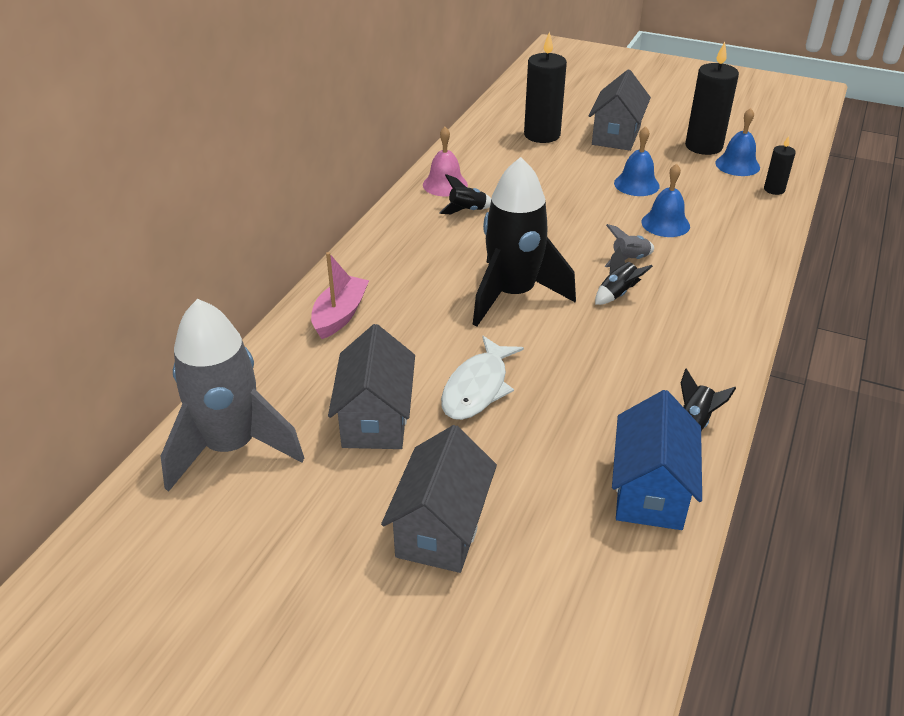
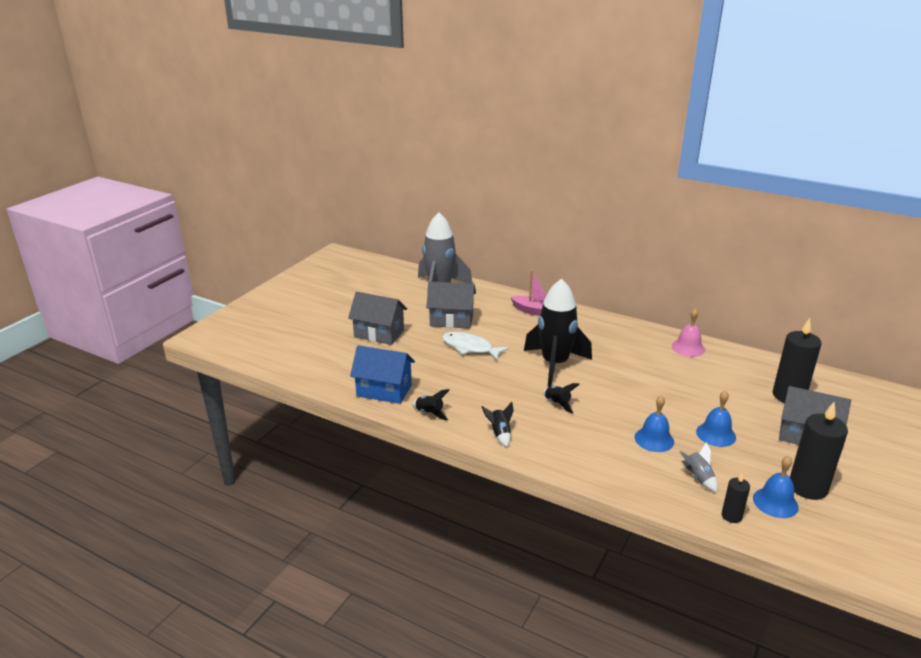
camera: 95 degrees right, 10 degrees down
black rocket [439,174,491,214] -> black rocket moved to [482,402,514,447]
grey rocket [605,224,654,267] -> grey rocket moved to [680,442,718,492]

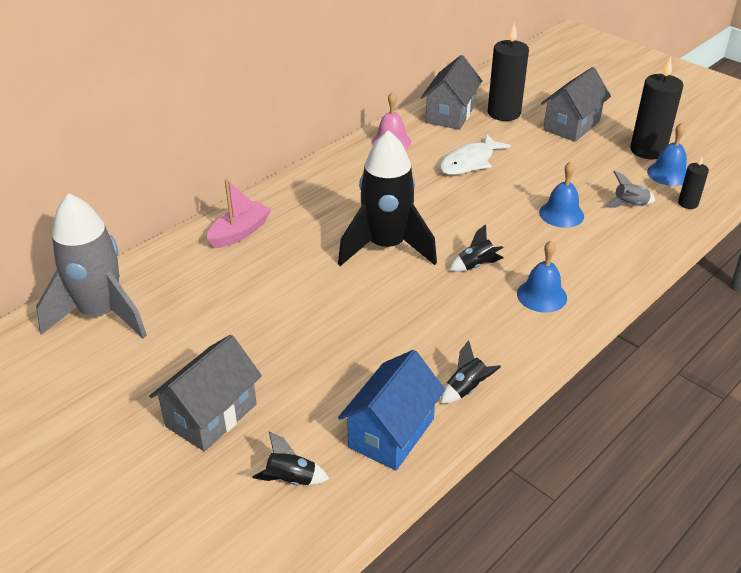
camera: 75 degrees left, 10 degrees up
grey house [426,281,476,329] -> grey house moved to [421,55,482,130]
white fish [442,332,509,360] -> white fish moved to [439,134,511,175]
black rocket [482,402,514,447] -> black rocket moved to [252,432,329,485]
blue bell [696,390,736,447] -> blue bell moved to [517,240,567,313]

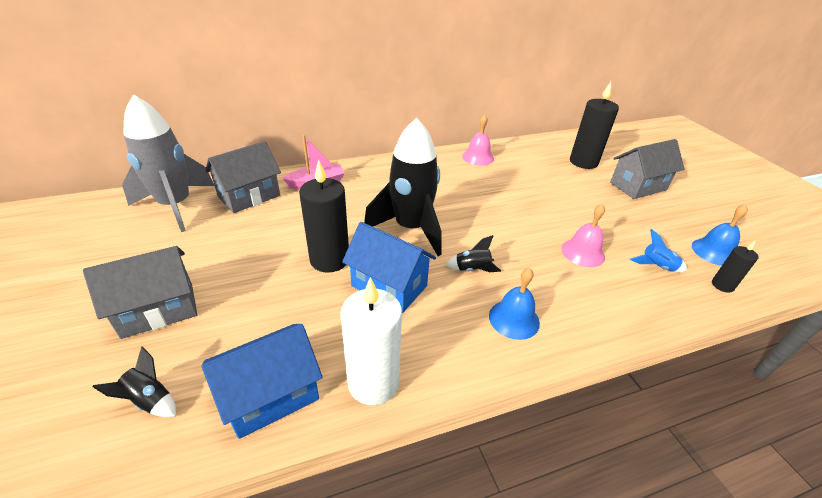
camera: 25 degrees right, 0 degrees up
grey house [421,55,482,130] -> grey house moved to [205,141,281,213]
white fish [439,134,511,175] -> none
black rocket [441,340,501,403] -> white candle [340,277,402,405]
blue bell [539,161,584,228] -> pink bell [561,204,605,267]
grey rocket [604,171,656,208] -> blue rocket [630,229,687,273]
black candle [630,56,683,159] -> black candle moved to [299,159,349,273]
none -> blue house [342,222,436,313]

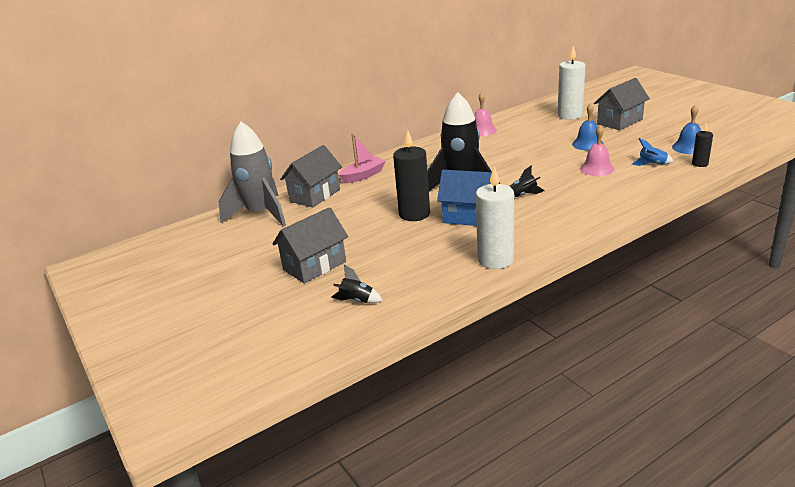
camera: 10 degrees left, 10 degrees down
blue house [201,324,323,439] -> none
blue bell [489,268,540,340] -> blue bell moved to [572,103,604,151]
black candle [570,82,619,169] -> white candle [558,46,586,120]

